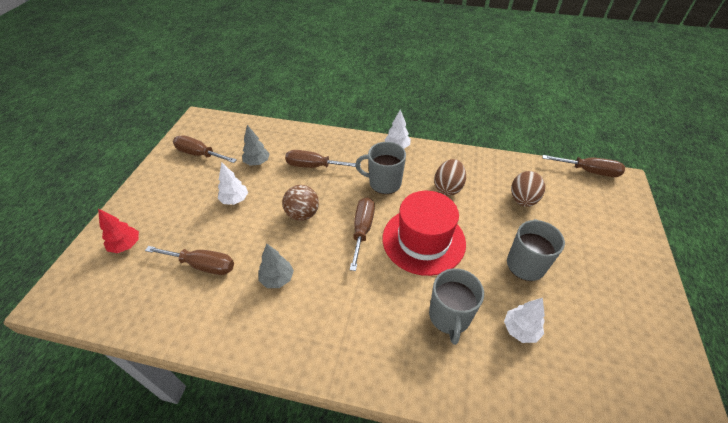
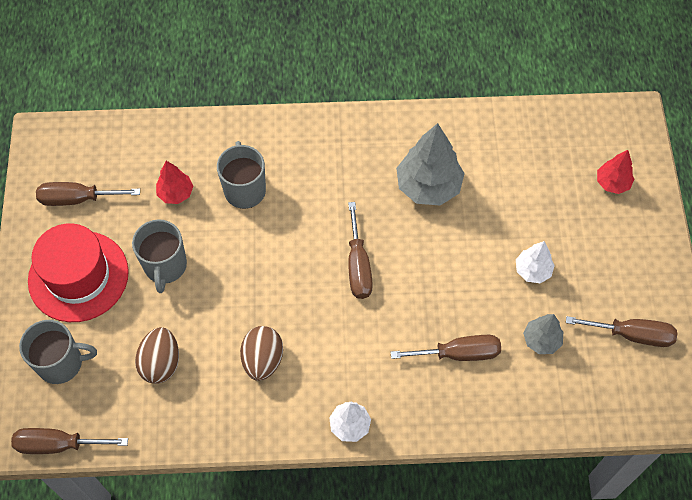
camera: 165 degrees right, 15 degrees up
brown screwdriver [145,246,234,275] -> brown screwdriver moved to [36,182,140,206]
grey tree [259,244,294,288] -> grey tree [396,123,465,205], size x1.81
brown ball [282,185,319,221] -> none
grey mug [355,142,406,194] -> grey mug moved to [19,320,97,384]
red hat [383,191,466,276] -> red hat moved to [28,223,129,322]
white tree [504,298,545,343] -> red tree [156,161,193,204]

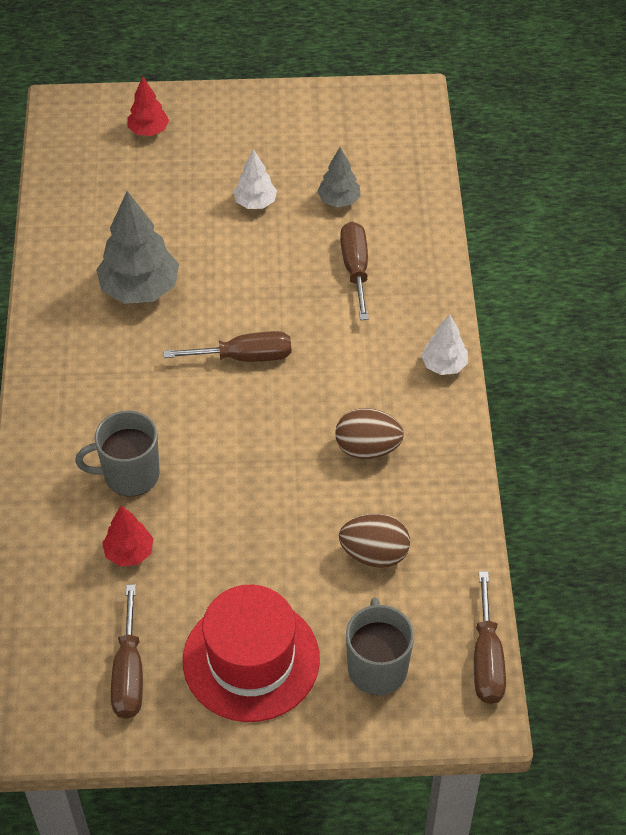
camera: 90 degrees left, 10 degrees down
grey mug [132,219,187,293] -> none
brown screwdriver [566,316,677,347] -> none

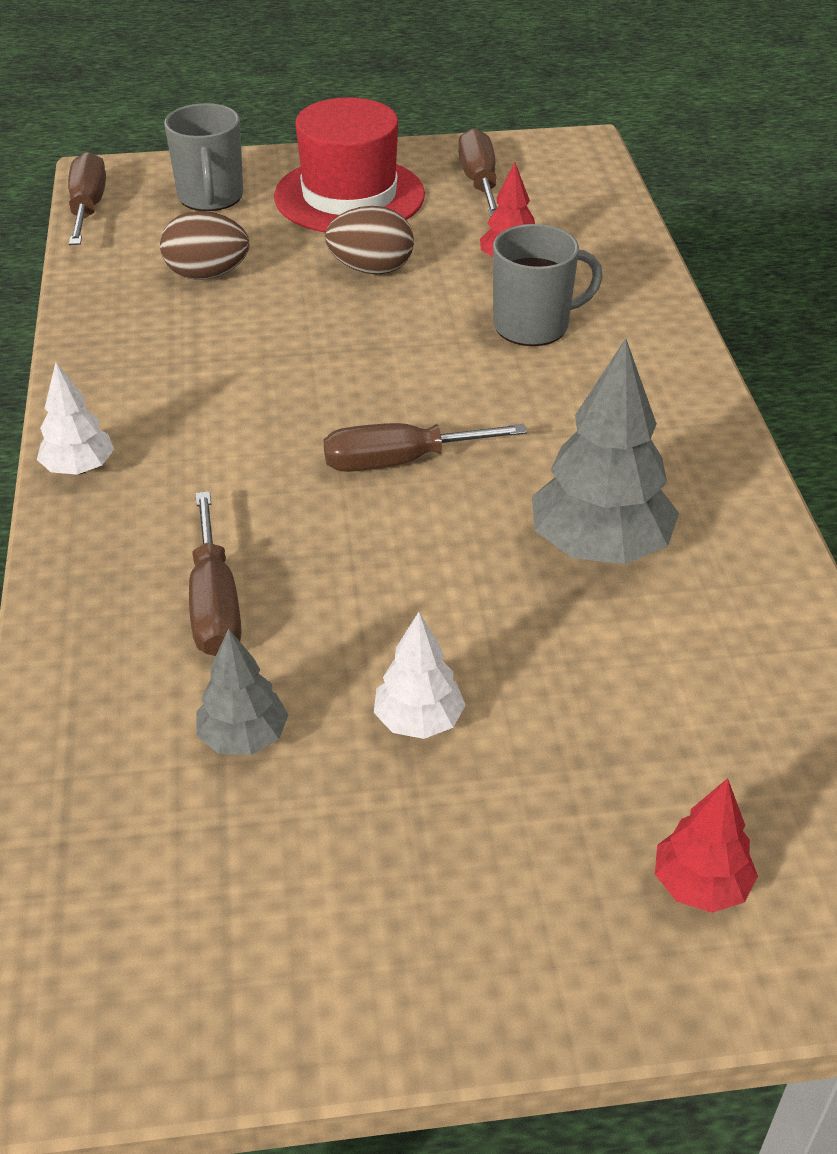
camera: 175 degrees right, 10 degrees down
brown egg [335,408,404,459] -> brown egg moved to [325,206,414,275]

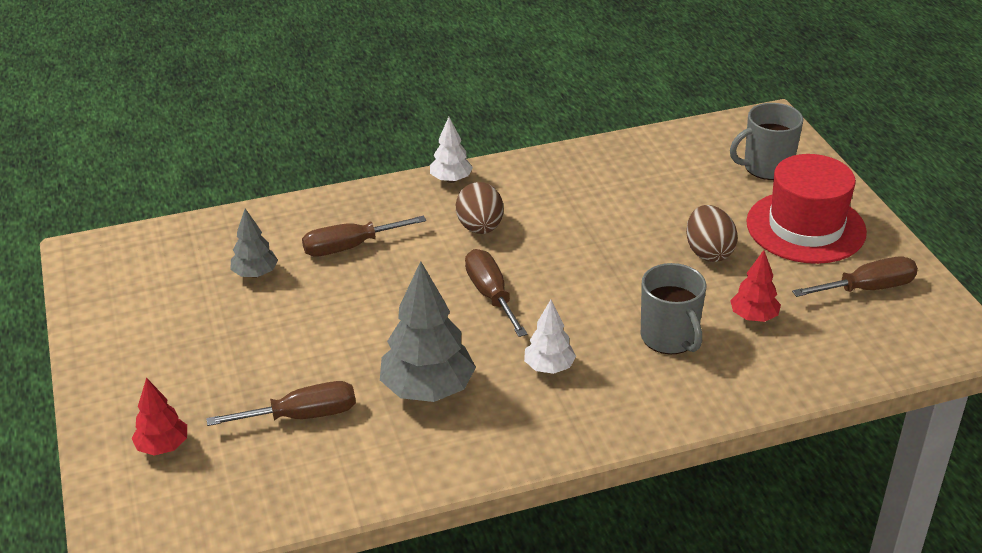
camera: 80 degrees right, 5 degrees down
brown screwdriver [68,152,106,245] -> brown screwdriver moved to [206,381,356,426]
brown egg [160,211,249,280] -> brown egg moved to [456,182,504,234]
white tree [374,612,465,739] -> white tree moved to [524,300,576,374]

